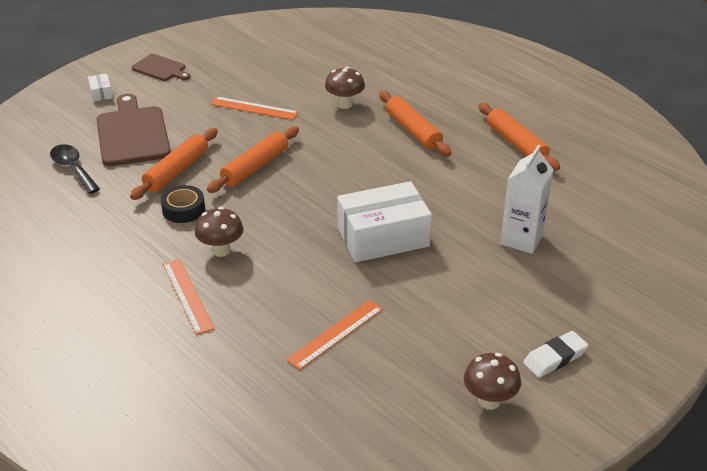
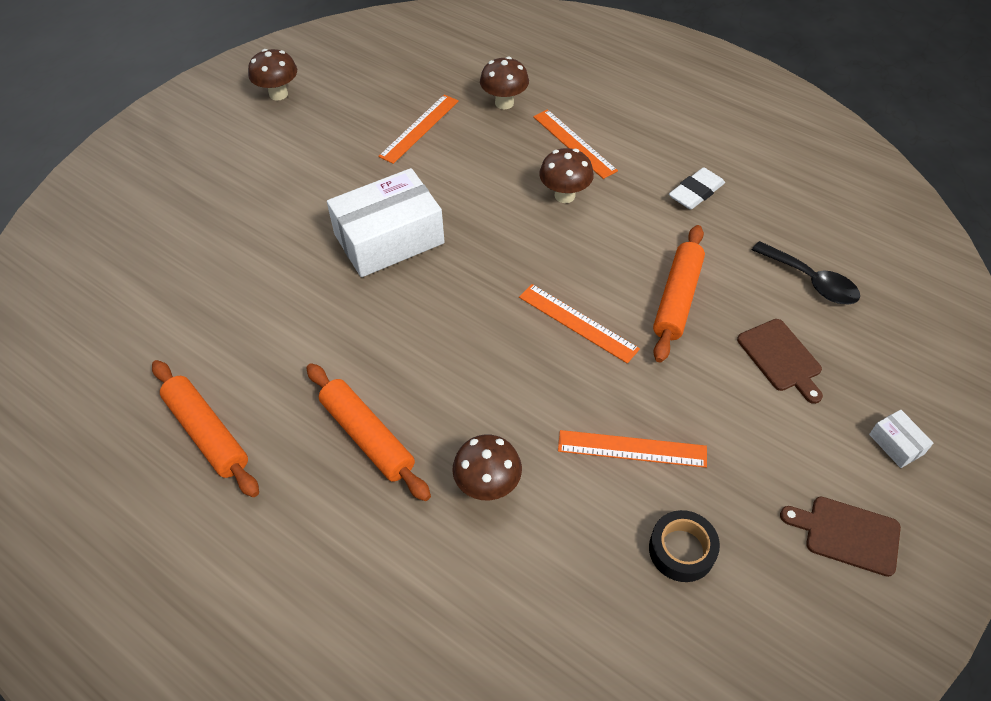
camera: 170 degrees right, 15 degrees up
brown cutting board [97,94,171,166] -> brown cutting board [737,319,823,404], size x0.56
black tape [161,185,205,223] -> black tape moved to [649,510,720,582]
orange rolling pin [207,127,299,193] -> orange ruler [519,284,640,364]
white carton [500,145,554,254] -> none
white eraser [523,331,589,378] -> white eraser moved to [669,168,725,210]
none -> brown mushroom [480,57,529,109]

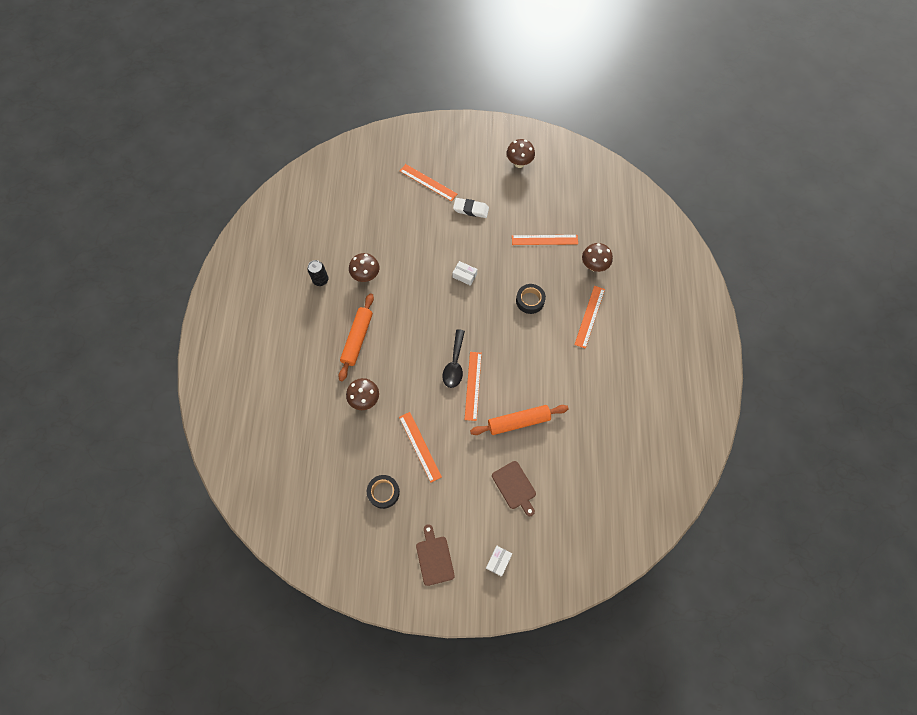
camera: 55 degrees right, 15 degrees up
orange rolling pin [152,360,259,497] -> black can [307,260,328,286]
white box [327,168,445,277] -> white box [453,261,477,286], size x0.41
brown mushroom [539,148,594,203] -> brown mushroom moved to [349,253,379,282]
white eraser [669,168,725,210] -> white eraser moved to [453,198,489,218]
brown cutting board [737,319,823,404] -> brown cutting board turned 60 degrees counterclockwise [492,461,536,516]
black spoon [752,241,860,305] -> black spoon moved to [442,329,465,388]
none -> orange ruler [400,164,457,201]
none -> black tape [516,284,546,314]

